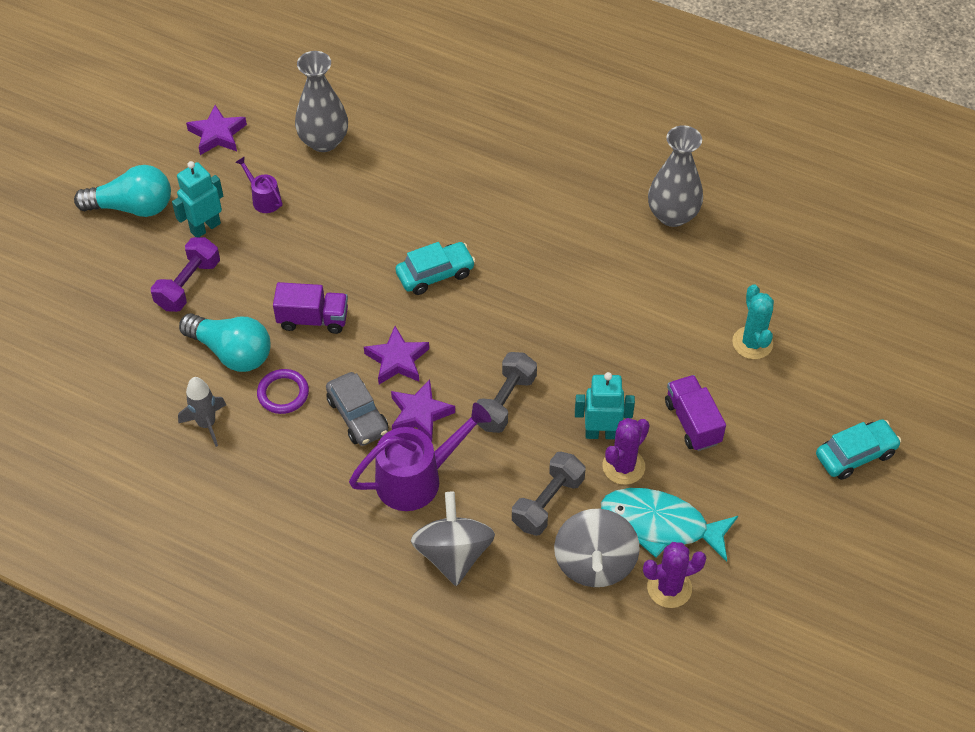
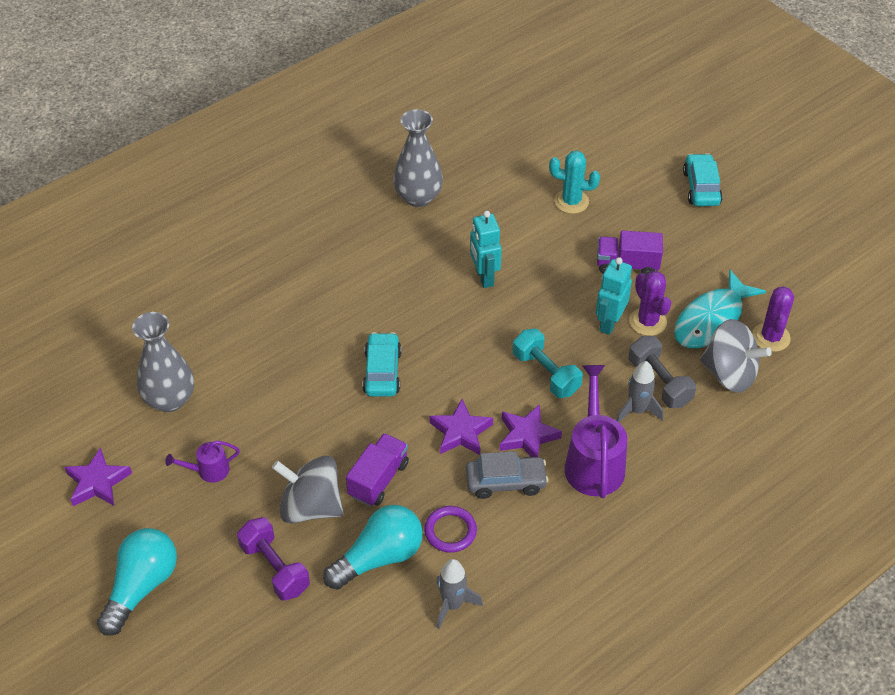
camera: 65 degrees left, 5 degrees down
turquoise robot [172,161,223,237] -> turquoise robot moved to [470,211,502,288]
grey spinning top [410,492,495,586] -> grey spinning top moved to [272,456,344,524]
grey dumbbell [476,352,537,433] -> turquoise dumbbell [513,329,583,398]
none -> grey rocket [616,361,663,422]

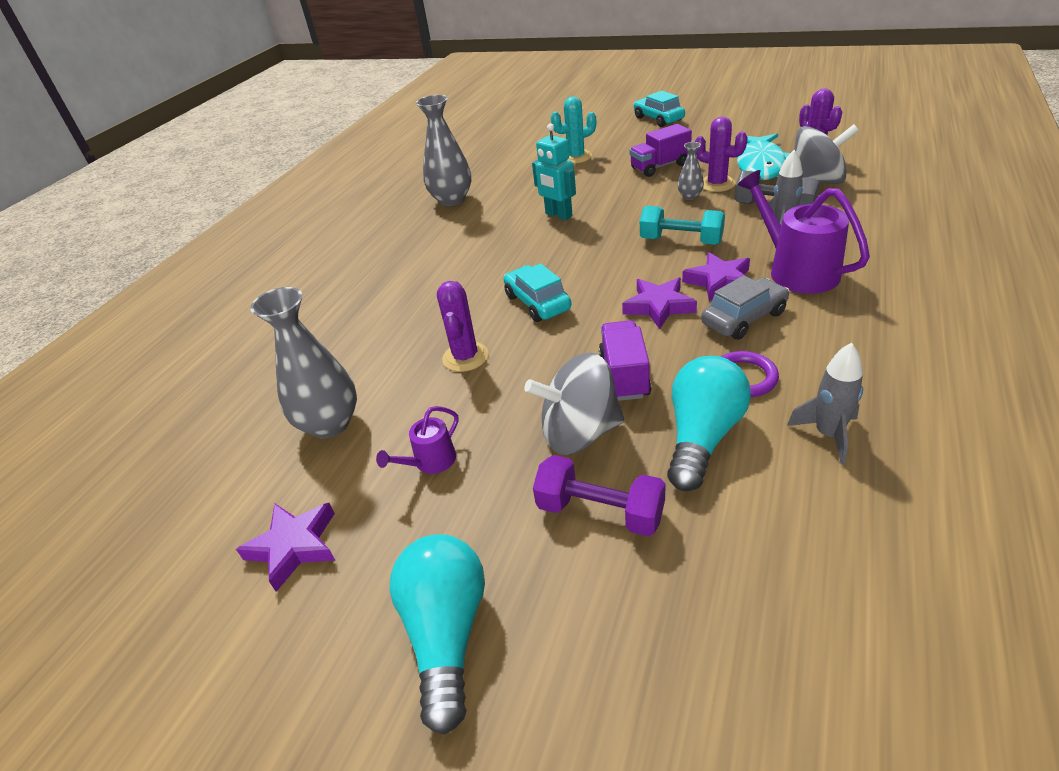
camera: 25 degrees left, 10 degrees down
turquoise robot [596,257,632,335] -> grey vase [678,142,704,200]
none -> purple cactus [437,281,489,372]

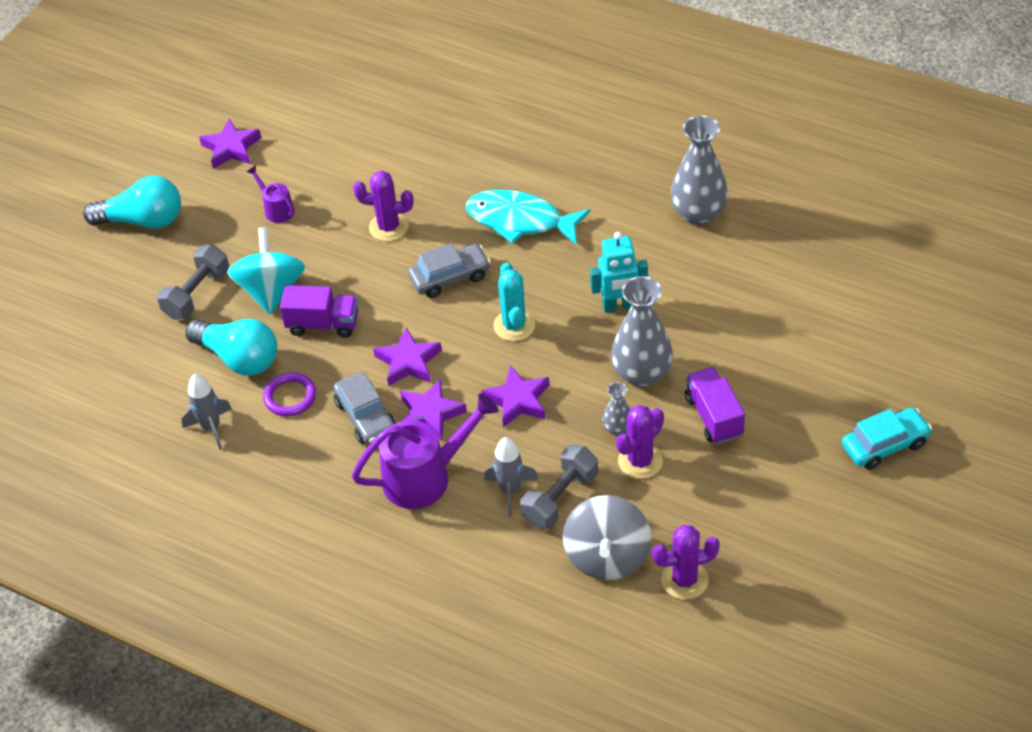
camera: 95 degrees right, 10 degrees up
grey vase [250,287,357,438] -> grey vase moved to [611,276,673,388]
turquoise car [503,263,571,322] -> grey car [408,243,491,298]
grey spinning top [524,352,624,455] -> turquoise spinning top [227,227,305,315]
turquoise robot [532,123,576,220] -> turquoise robot turned 150 degrees counterclockwise [590,232,648,313]
purple dumbbell [533,455,666,536] -> grey dumbbell [157,244,229,320]
turquoise cactus [551,97,596,164] -> turquoise cactus moved to [493,262,535,341]
turquoise dumbbell [640,206,725,245] -> purple star [481,365,549,427]
turquoise fish [737,134,790,180] -> turquoise fish moved to [466,190,590,245]

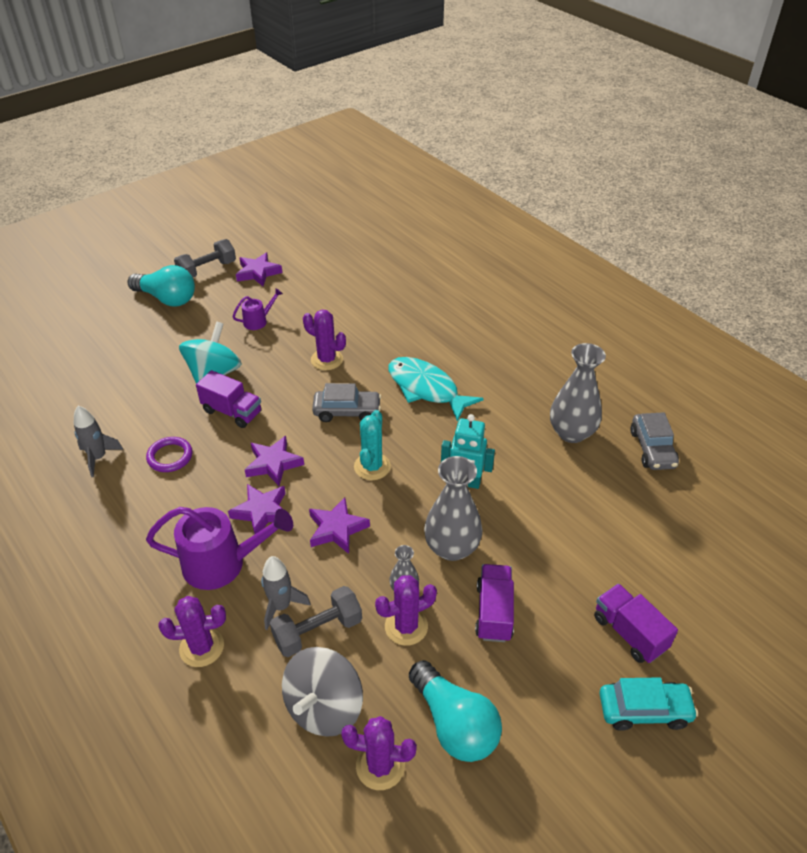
camera: 20 degrees right, 5 degrees down
grey dumbbell [157,244,229,320] -> grey dumbbell moved to [174,239,236,277]
turquoise light bulb [185,319,277,376] -> turquoise light bulb moved to [409,660,502,762]
purple watering can [247,166,295,223] -> purple watering can turned 75 degrees clockwise [232,288,283,330]
grey car [333,372,396,445] -> grey car moved to [630,412,679,470]
none -> purple cactus [158,596,226,667]
none -> purple truck [594,584,678,663]

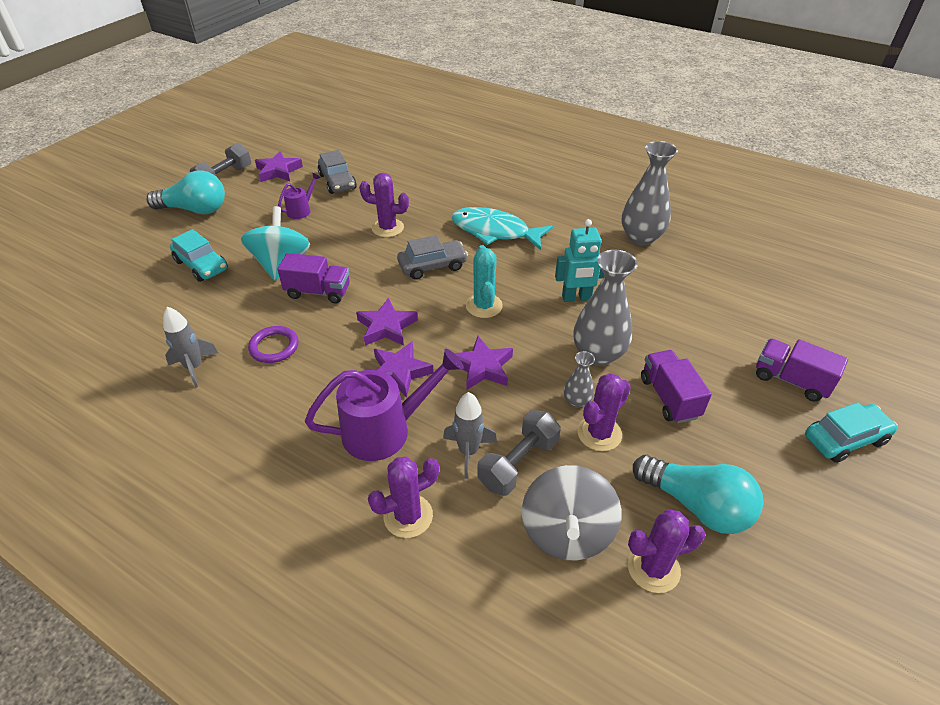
camera: 20 degrees left, 0 degrees up
grey car [630,412,679,470] -> grey car moved to [318,150,357,194]
none -> turquoise car [170,229,228,282]

